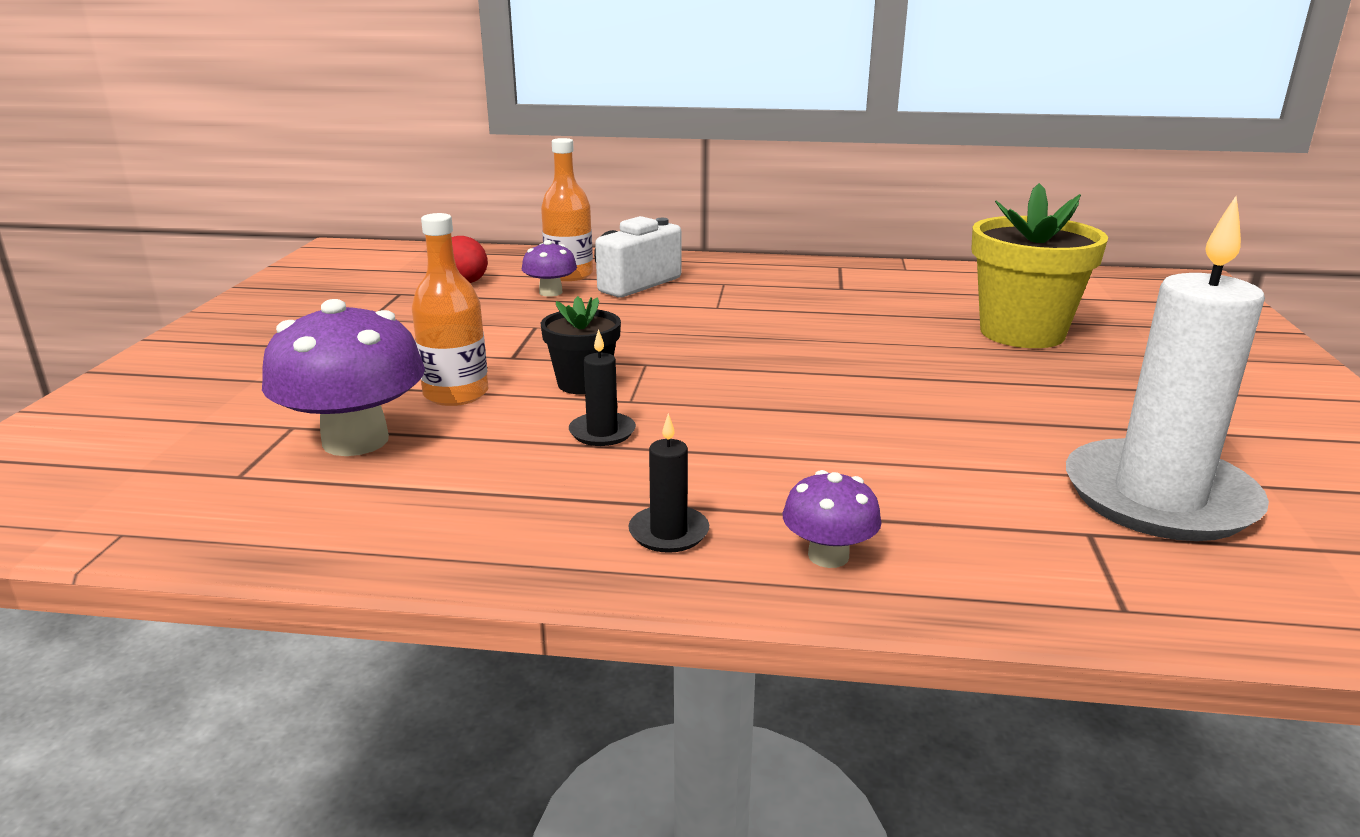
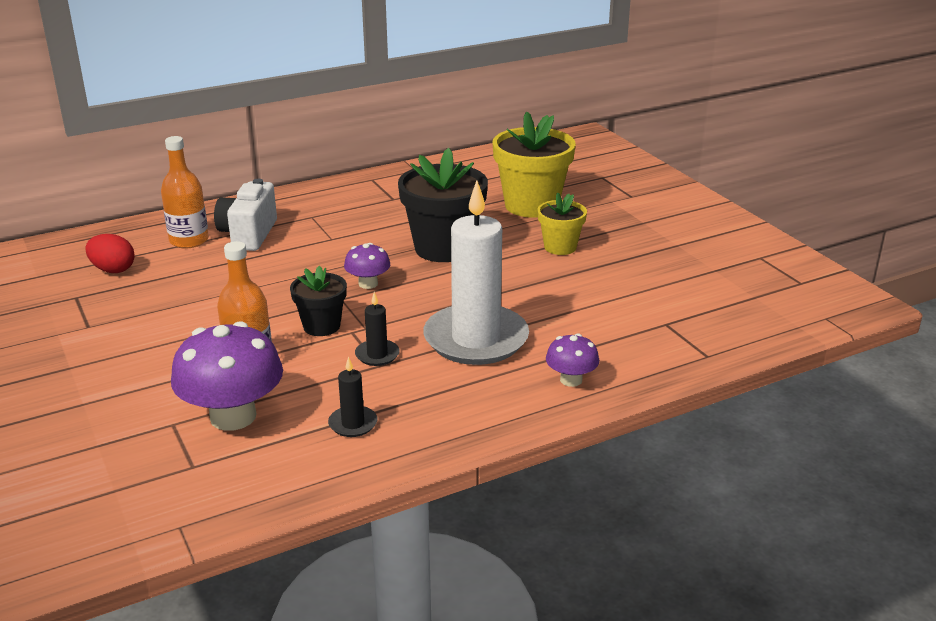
camera: 35 degrees left, 5 degrees up
purple mushroom [522,240,577,297] -> purple mushroom moved to [344,243,390,289]
black candle [628,413,709,553] -> black candle moved to [328,357,377,437]
white candle [1066,196,1269,541] -> white candle moved to [423,180,529,365]
none -> black flower pot [398,148,488,262]
none -> yellow flower pot [537,192,587,255]

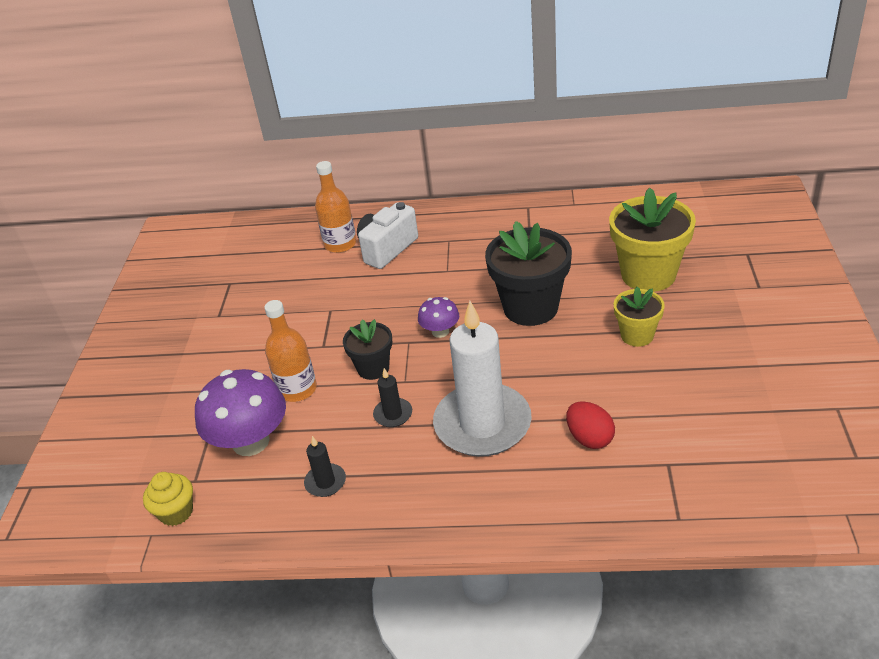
camera: 35 degrees right, 10 degrees up
red egg [85,234,135,273] -> red egg moved to [566,401,615,449]
purple mushroom [546,333,599,387] -> none
none -> yellow cupcake [143,472,193,526]

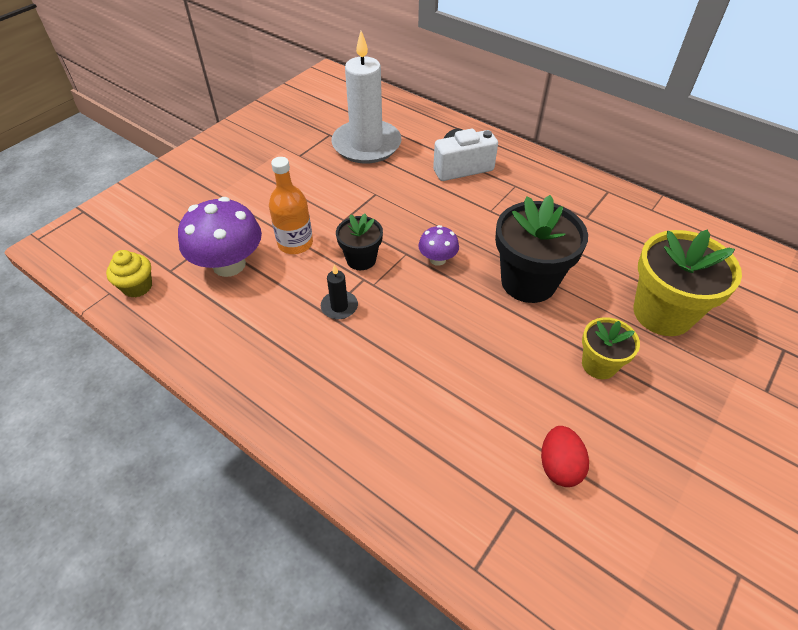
camera: 30 degrees right, 10 degrees up
black candle [304,436,346,497] -> none
orange bottle [315,161,357,253] -> none
white candle [433,301,532,457] -> white candle moved to [331,31,401,164]
red egg [566,401,615,449] -> red egg moved to [541,426,589,487]

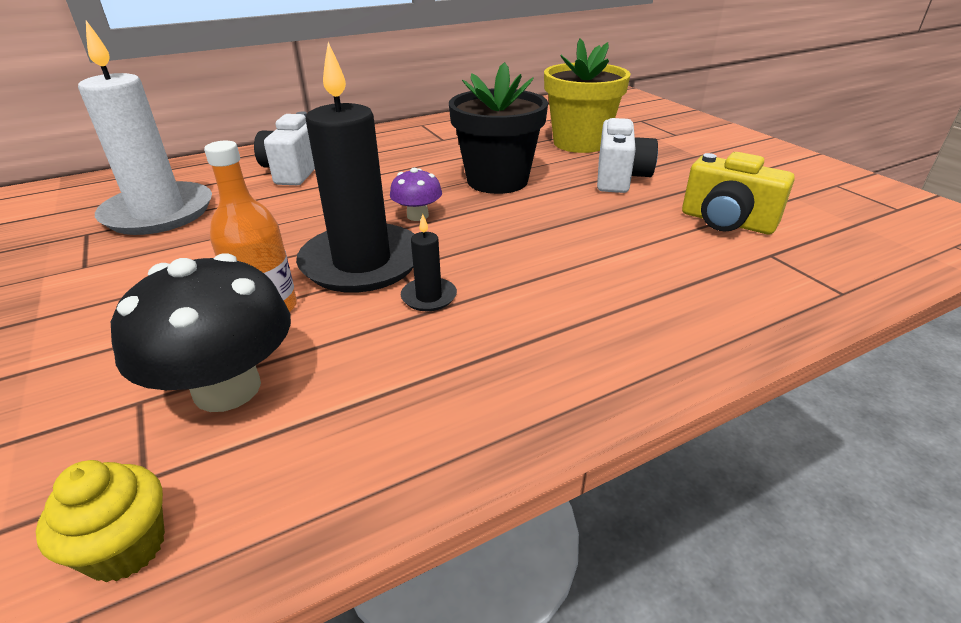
camera: 65 degrees left, 15 degrees down
purple mushroom [178,197,262,277] -> black mushroom [111,253,291,412]
black flower pot [336,214,383,270] -> black candle [296,42,414,293]
red egg [541,426,589,487] -> yellow camera [682,152,795,234]
yellow flower pot [582,317,640,379] -> white camera [597,118,658,193]

